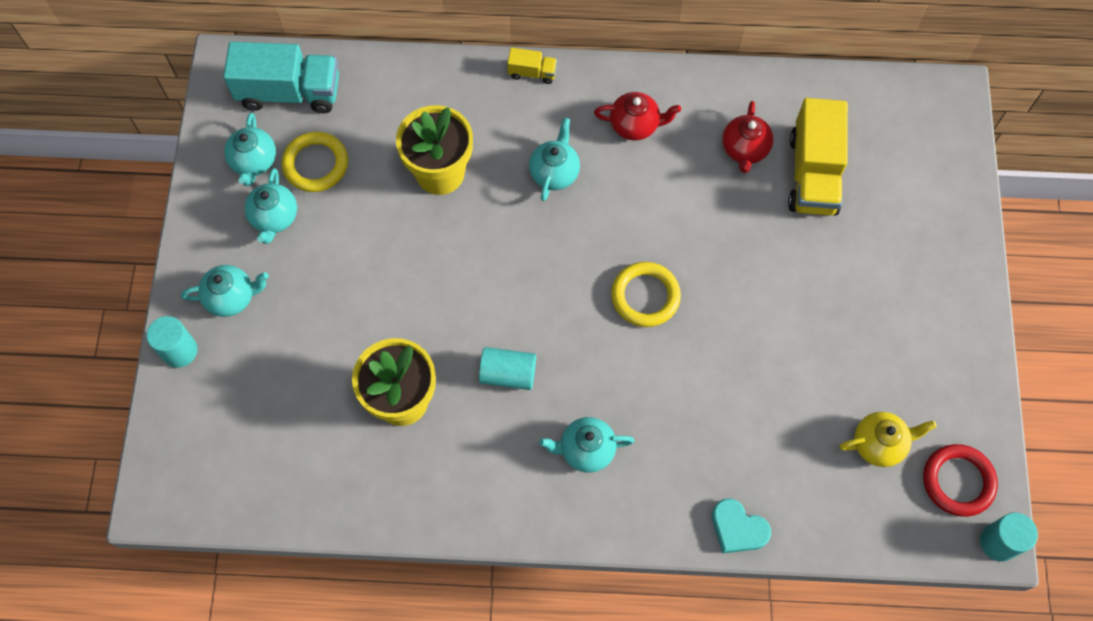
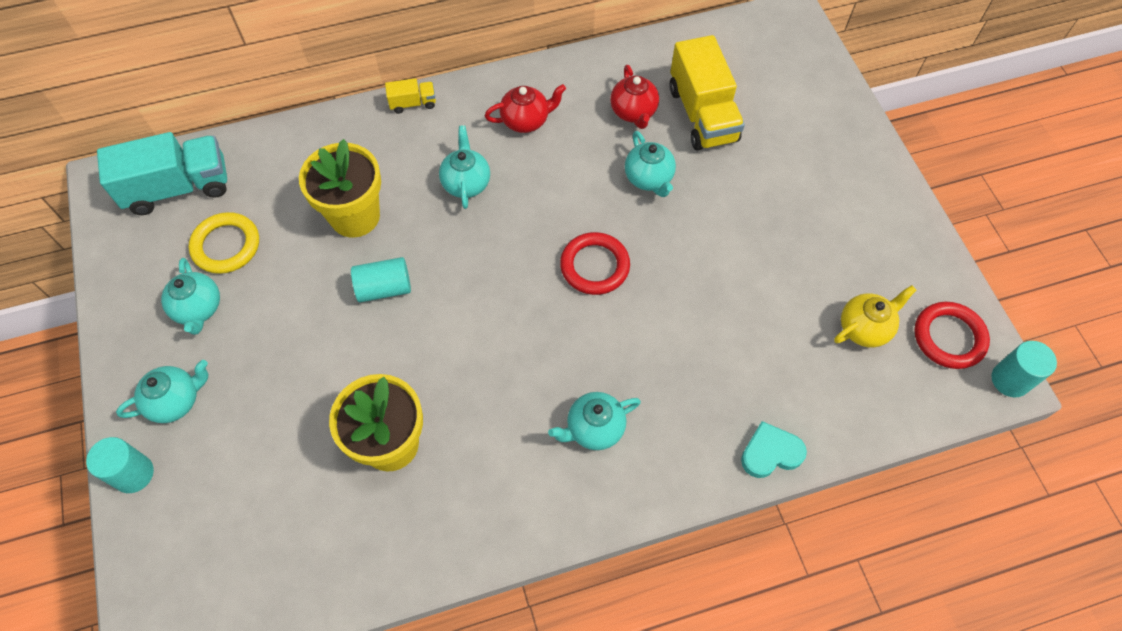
camera: 20 degrees left, 5 degrees down
turquoise teapot [224,113,276,186] -> turquoise teapot moved to [625,131,676,197]
turquoise cylinder [479,347,536,390] -> turquoise cylinder moved to [351,257,411,302]
yellow ring [611,262,681,327] -> red ring [560,232,630,295]
turquoise heart [712,499,771,553] -> turquoise heart turned 150 degrees clockwise [741,421,807,478]

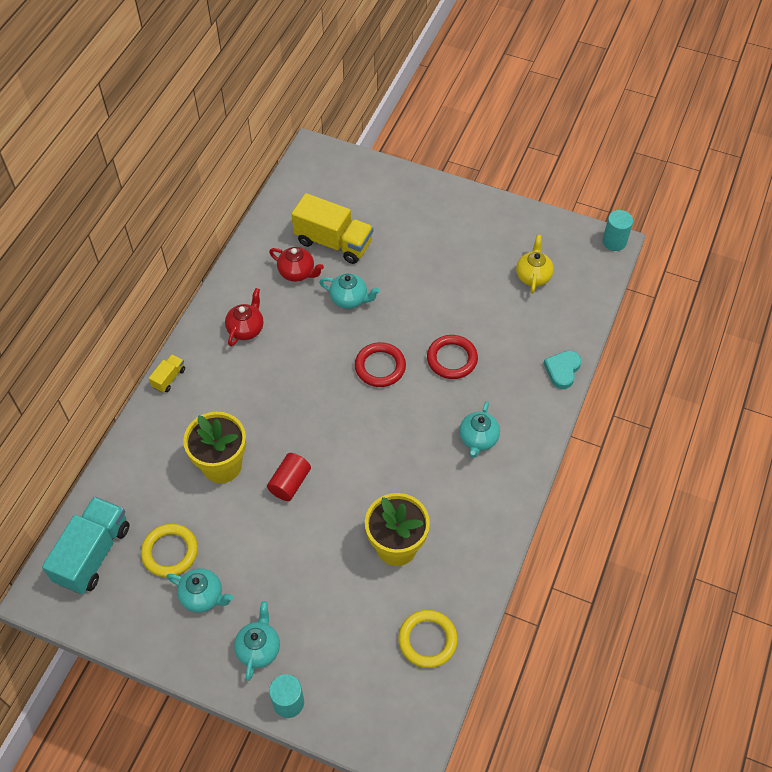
camera: 50 degrees left, 5 degrees down
turquoise cylinder [351,257,411,302] -> red cylinder [267,453,311,501]
turquoise teapot [439,125,490,209] -> none
red ring [914,302,990,369] -> red ring moved to [427,335,478,379]
none -> yellow ring [398,610,458,668]

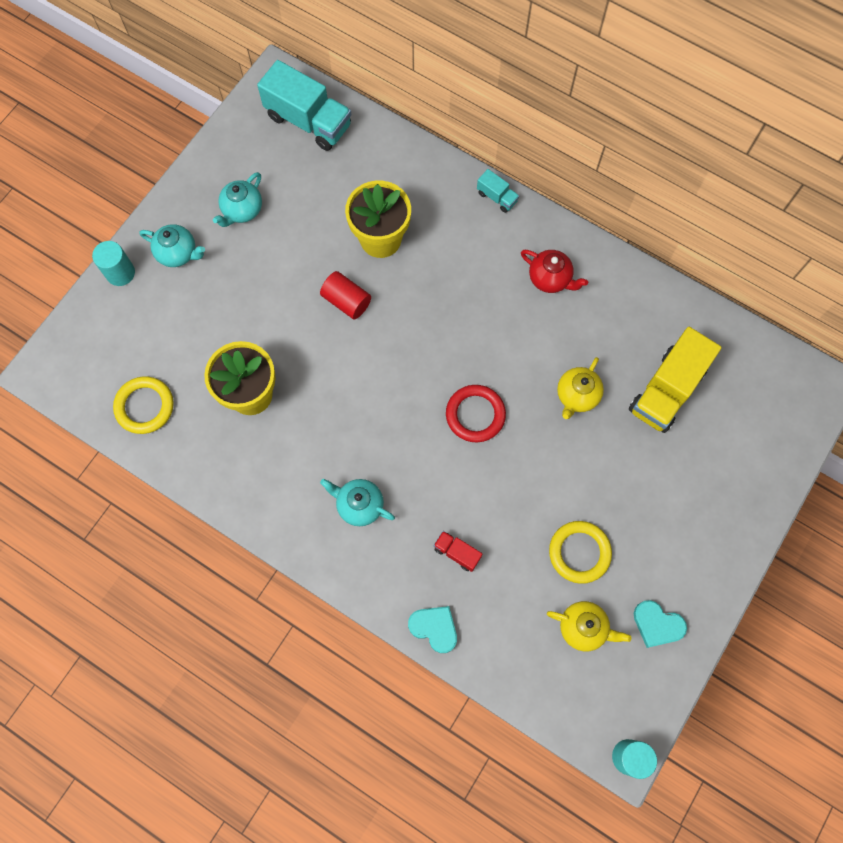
camera: 100 degrees right, 15 degrees up
yellow ring [141,524,198,577] -> yellow ring moved to [549,521,612,584]
yellow truck [149,354,185,393] -> turquoise truck [477,169,519,213]
red teapot [269,247,324,282] -> none
turquoise teapot [319,273,380,309] -> yellow teapot [557,357,604,419]
red ring [427,335,478,379] -> none
none -> red truck [434,531,483,572]
none -> turquoise heart [634,600,687,648]

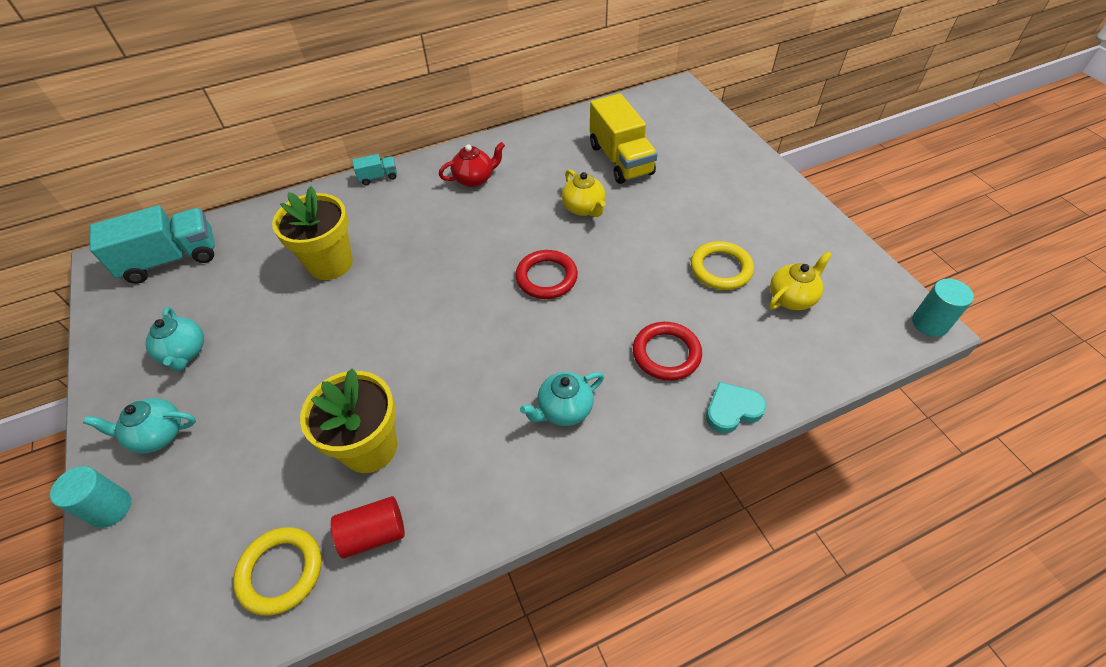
camera: 55 degrees left, 20 degrees down
turquoise teapot [139,224,205,267] -> turquoise teapot turned 150 degrees counterclockwise [83,398,196,453]
red cylinder [320,271,371,319] -> red cylinder moved to [331,496,405,559]
red truck [434,531,483,572] -> red ring [633,322,702,381]
turquoise heart [634,600,687,648] -> none

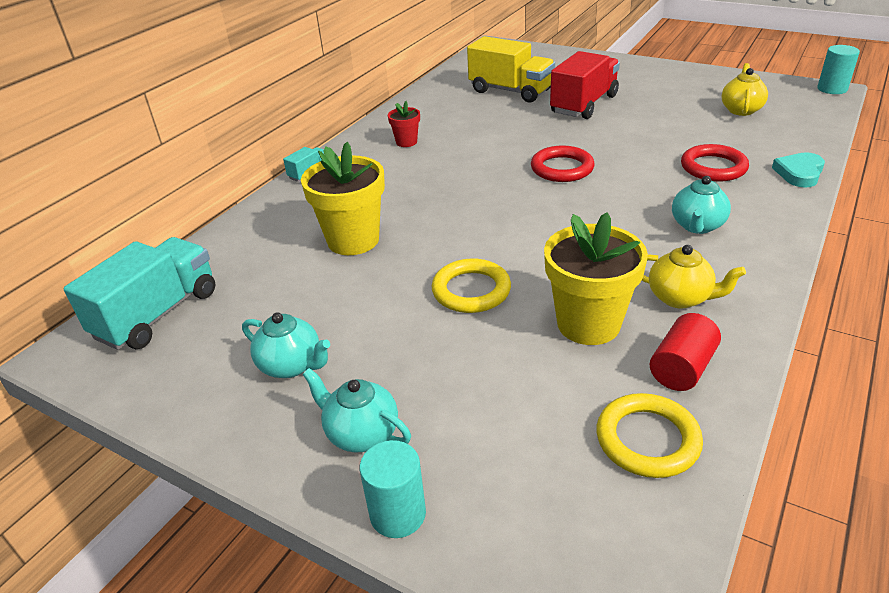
camera: 35 degrees left, 15 degrees down
turquoise teapot [83,398,196,453] -> turquoise teapot turned 75 degrees clockwise [302,368,411,452]
red teapot [439,142,505,187] -> red flower pot [388,101,420,147]
yellow teapot [562,169,606,217] -> yellow teapot moved to [642,245,746,309]
yellow ring [691,241,754,290] -> yellow ring moved to [431,259,511,313]
none -> red truck [550,51,620,119]

